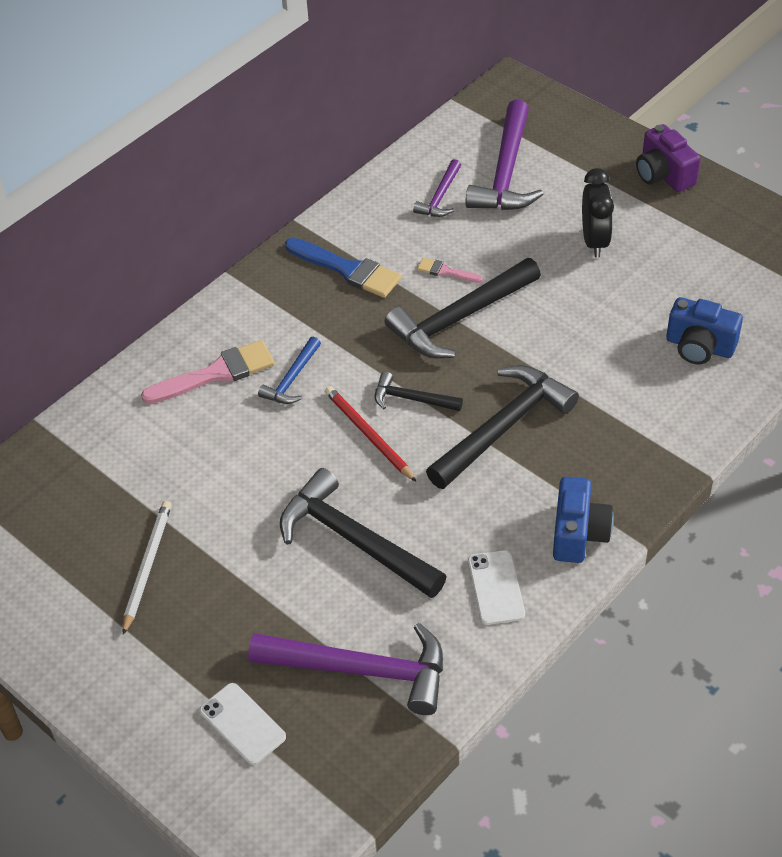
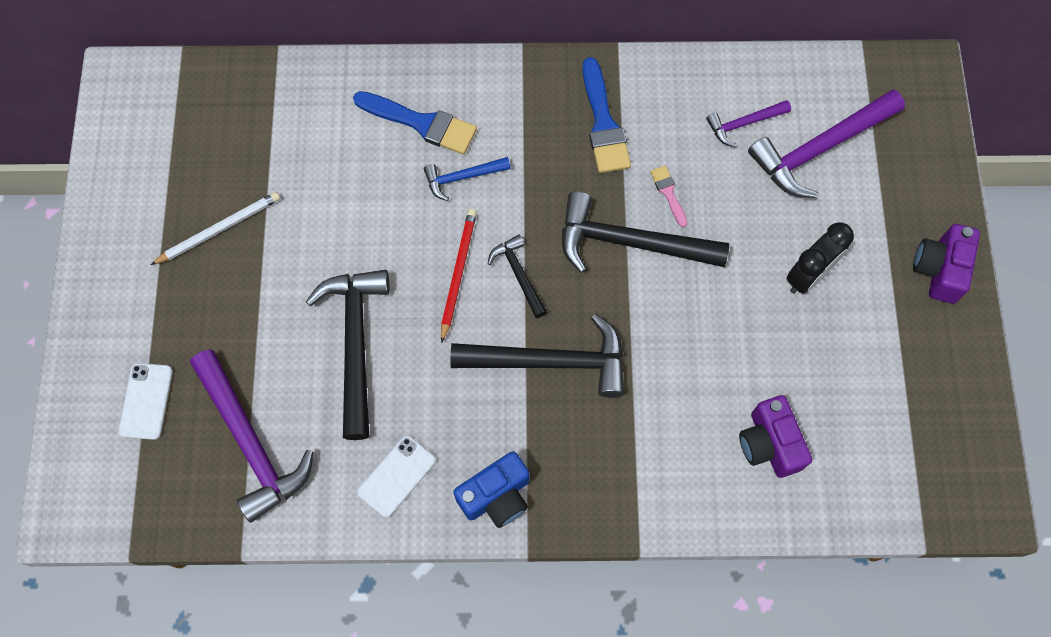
camera: 45 degrees right, 20 degrees up
pink brush [141,340,275,404] -> blue brush [353,91,477,155]
blue camera [666,297,743,364] -> purple camera [739,395,812,478]

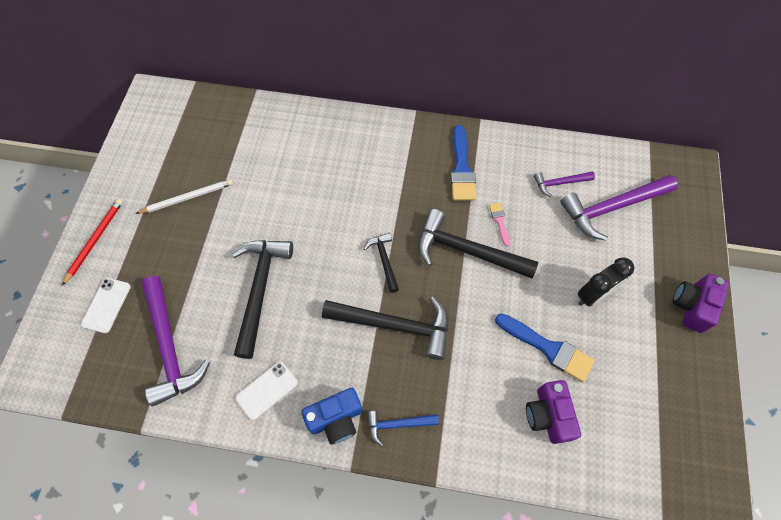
camera: 10 degrees right, 5 degrees down
blue brush [353,91,477,155] -> blue brush moved to [495,313,595,382]
blue hammer [424,157,511,201] -> blue hammer moved to [367,411,439,446]
red pencil [441,209,477,343] -> red pencil moved to [62,199,123,286]

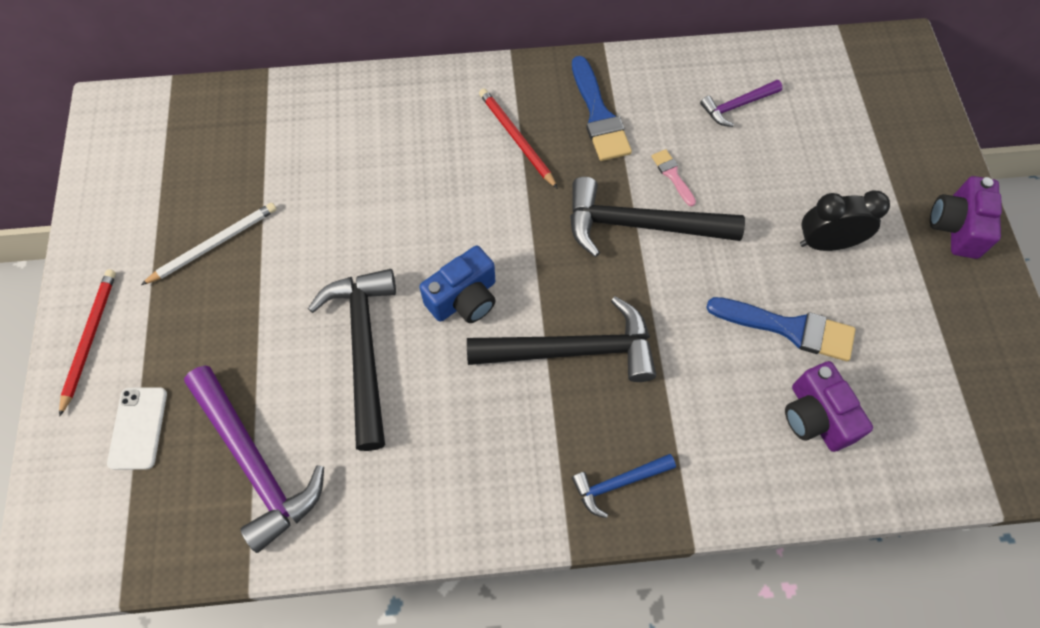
camera: 15 degrees left, 0 degrees up
white phone [235,361,298,420] -> none
blue camera [301,388,363,445] -> blue camera moved to [419,246,496,323]
black hammer [364,233,399,293] -> none
purple hammer [560,175,678,241] -> none
black clock [578,257,634,307] -> black clock turned 135 degrees counterclockwise [800,190,890,251]
none -> red pencil [479,88,558,189]

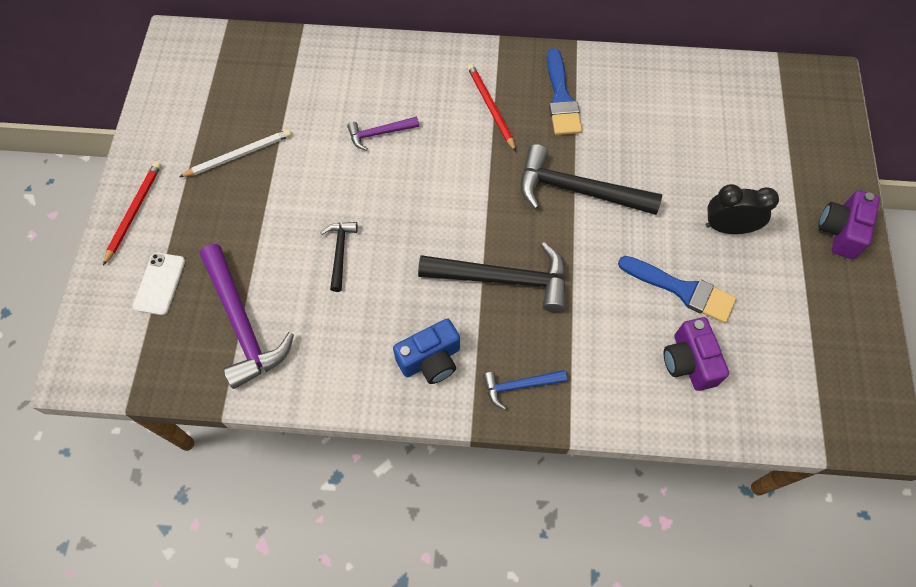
camera: 10 degrees right, 0 degrees up
black hammer [308,269,396,451] -> black hammer [321,222,358,292], size x0.52
blue camera [419,246,496,323] -> blue camera moved to [393,318,460,384]
pink brush [651,149,696,206] -> none
purple hammer [700,80,782,127] -> purple hammer moved to [347,116,419,151]

